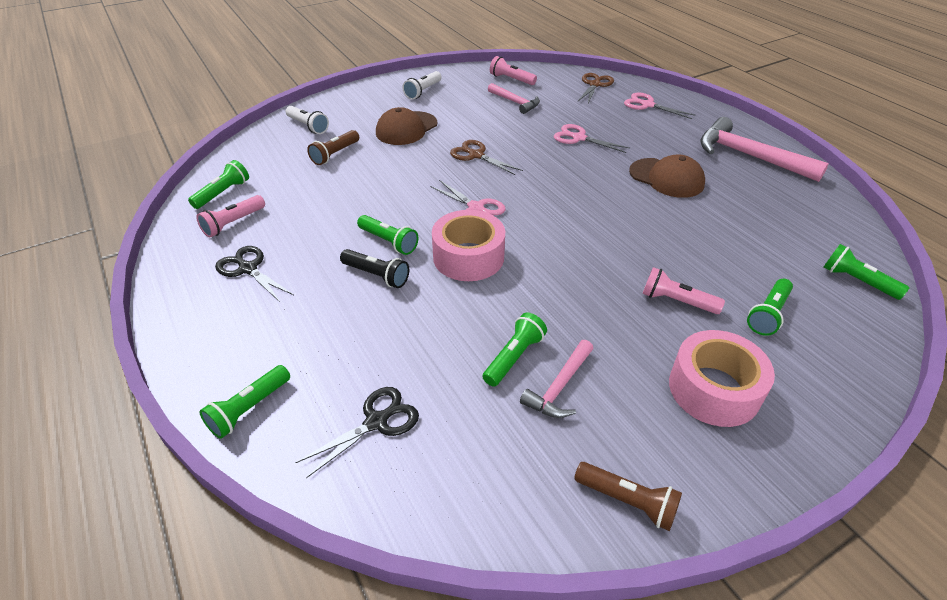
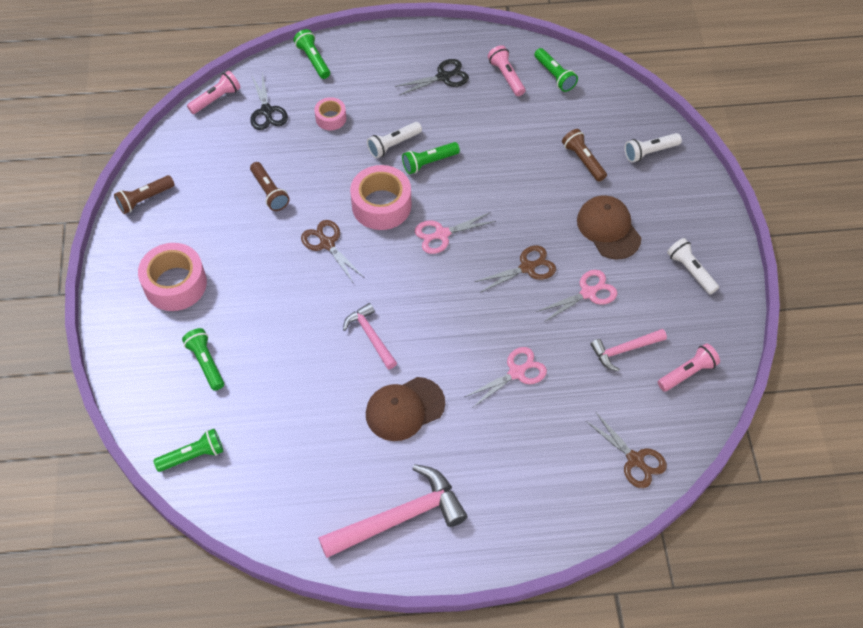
camera: 115 degrees right, 15 degrees up
black flashlight [340,249,409,288] -> white flashlight [367,122,422,158]
green flashlight [483,313,547,387] -> brown flashlight [250,162,290,211]
pink hammer [520,340,594,418] -> pink hammer moved to [343,303,397,369]
pink scissors [624,92,696,119] -> pink scissors moved to [537,270,617,322]
pink flashlight [642,267,725,314] -> pink flashlight moved to [187,71,241,114]
none -> brown scissors [301,220,364,284]
none -> pink tape [314,97,346,130]

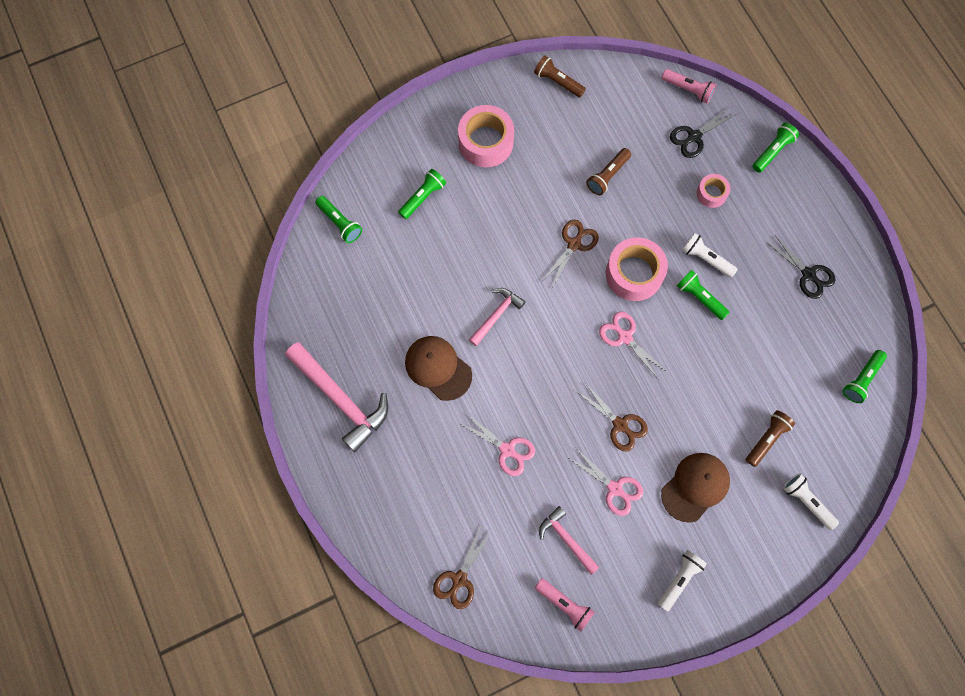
camera: 70 degrees right, 15 degrees up
pink flashlight [487,45,525,96] -> none

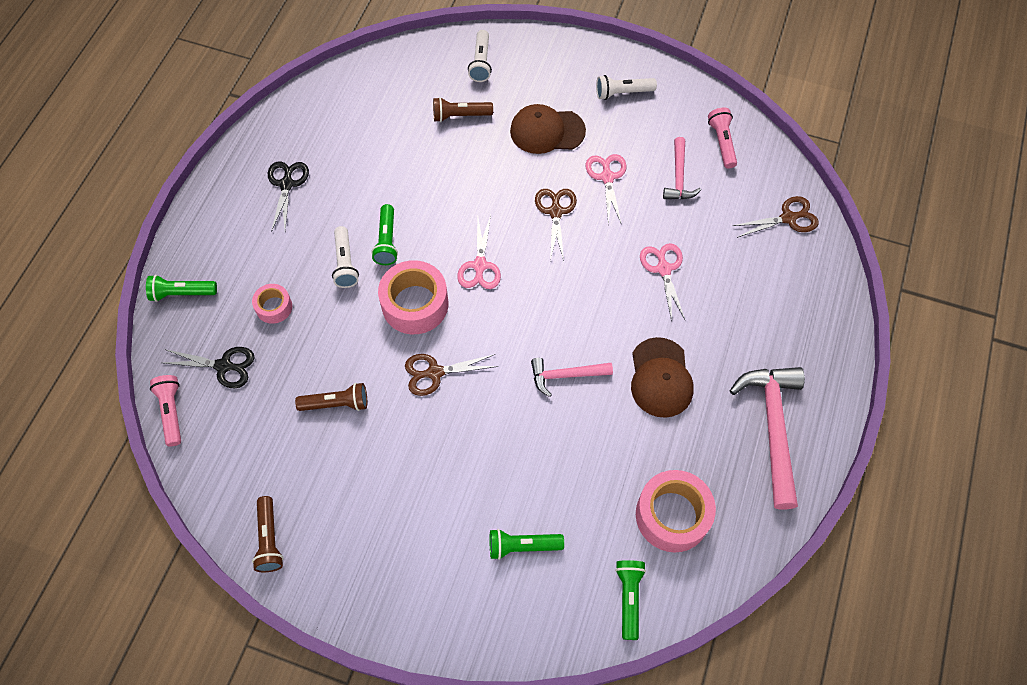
camera: 135 degrees left, 10 degrees down
pink tape [458,105,514,167] -> pink tape moved to [636,470,716,552]
green flashlight [843,350,887,403] -> none

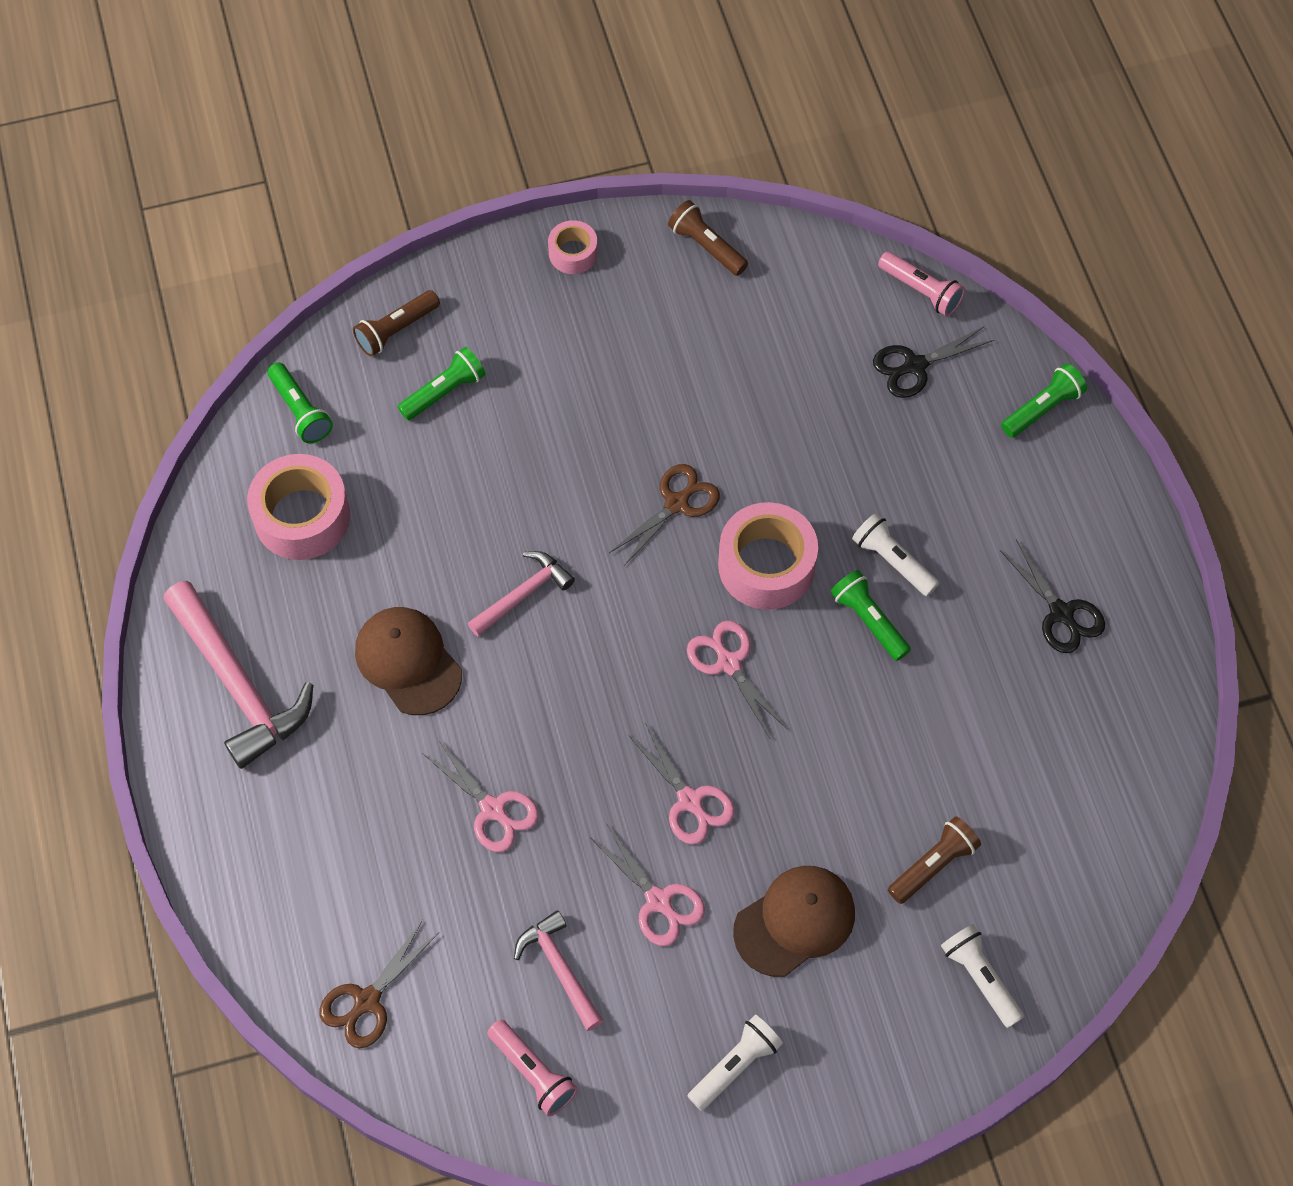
camera: 145 degrees right, 0 degrees up
pink tape [252,284,292,324] -> pink tape moved to [548,220,598,274]
brown flashlight [295,383,367,411] -> brown flashlight moved to [353,290,440,357]
brown scissors [535,189,577,261] -> pink scissors [628,723,735,845]

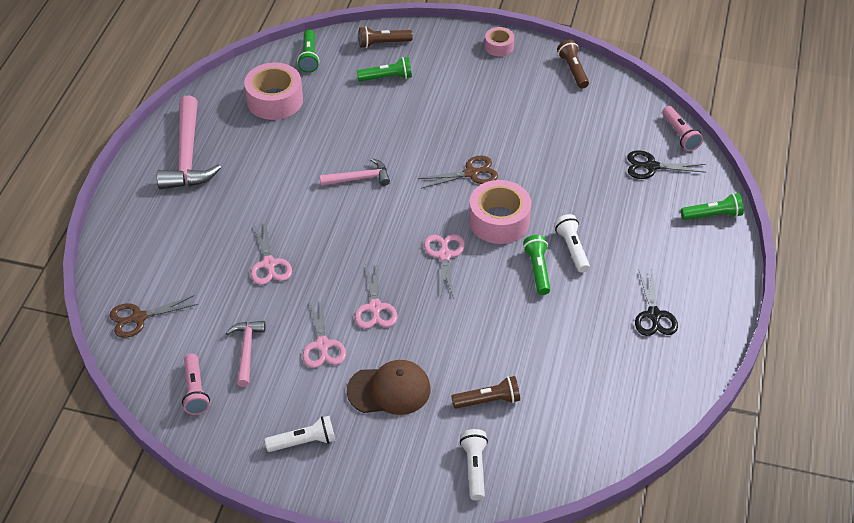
camera: 30 degrees right, 15 degrees down
brown cap [355,607,462,715] -> none

